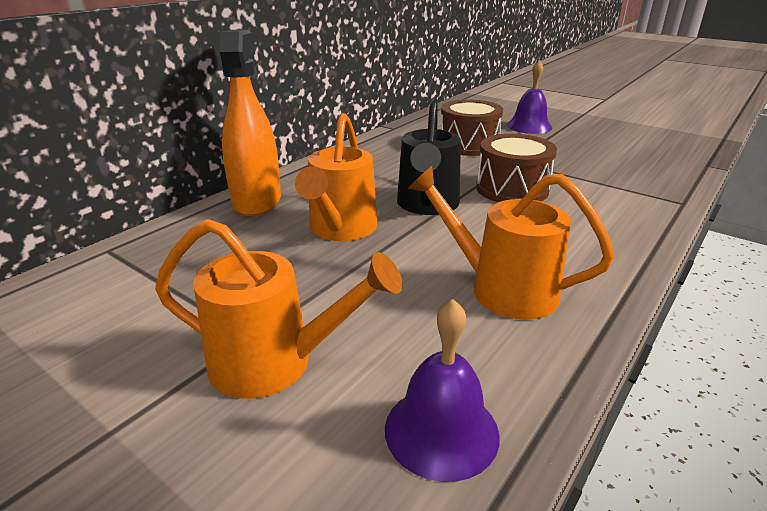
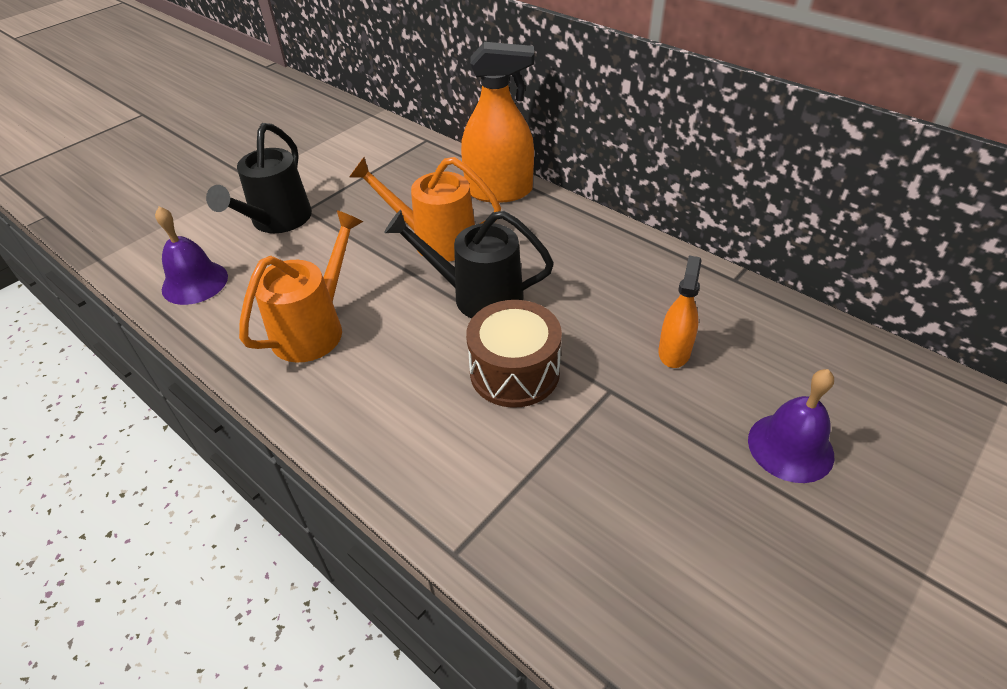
camera: 95 degrees right, 15 degrees up
orange watering can [155,219,403,399] -> black watering can [206,123,312,233]
brown drum [441,99,503,156] -> orange spray bottle [658,255,702,368]

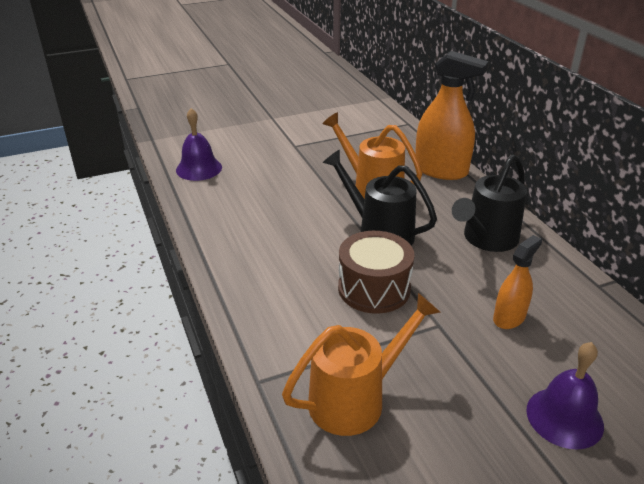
camera: 25 degrees right, 10 degrees down
black watering can [206,123,312,233] -> black watering can moved to [452,155,527,252]
orange watering can [239,210,363,362] -> orange watering can moved to [282,293,440,436]

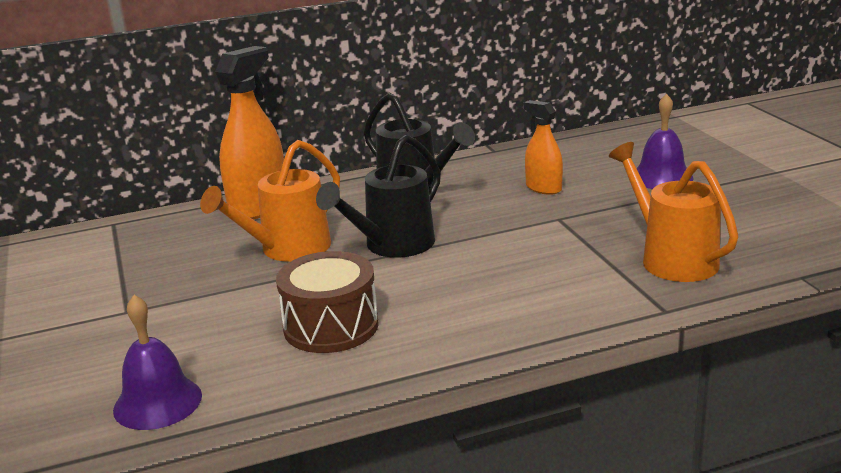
camera: 85 degrees left, 10 degrees down
brown drum [338,231,414,314] -> brown drum moved to [276,251,379,353]

